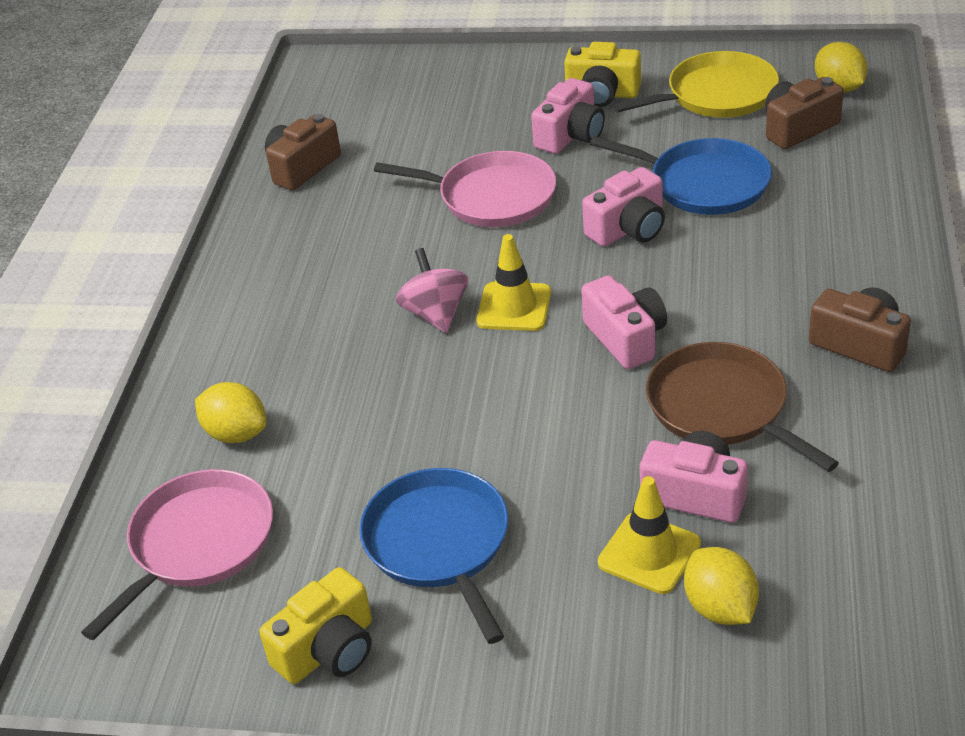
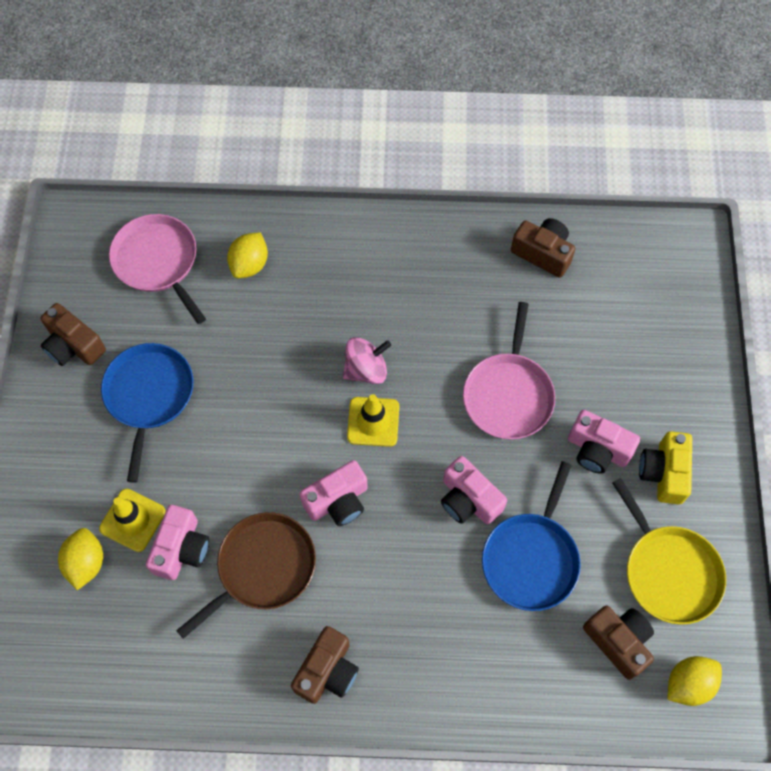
camera: 80 degrees right, 25 degrees up
pink pan [81,469,273,640] -> pink pan turned 150 degrees counterclockwise [109,214,206,324]
yellow camera [260,567,372,684] -> brown camera [41,303,106,366]
blue pan [359,468,508,644] -> blue pan turned 60 degrees counterclockwise [101,343,194,483]
yellow lemon [684,547,759,625] -> yellow lemon turned 60 degrees counterclockwise [58,528,103,590]

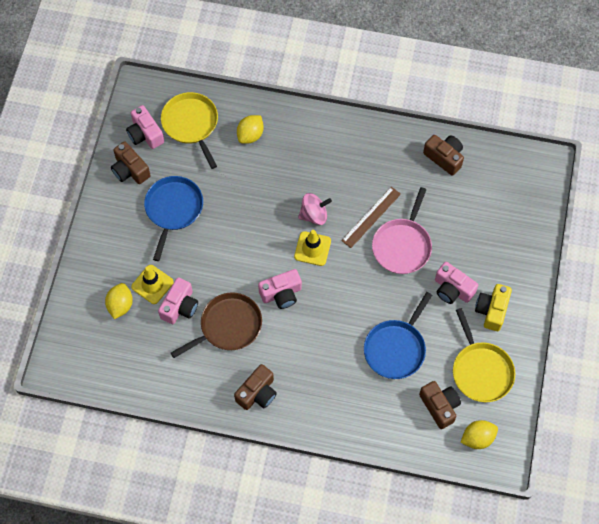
camera: 10 degrees right, 0 degrees up
pink pan [109,214,206,324] -> yellow pan [161,92,218,169]
pink camera [441,456,507,525] -> pink camera moved to [126,105,164,149]
none -> brown ruler [341,187,401,248]

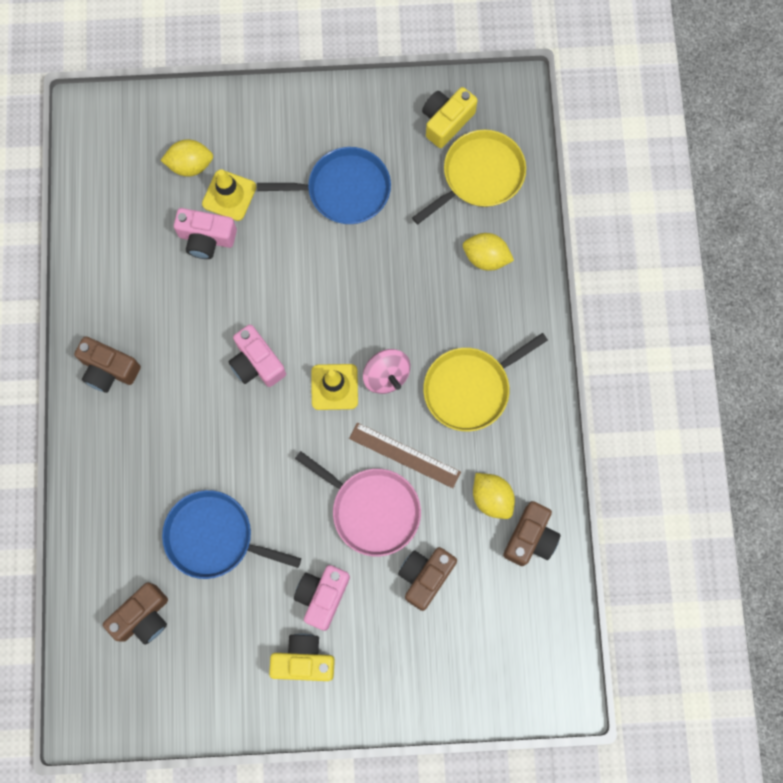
camera: 75 degrees right, 10 degrees up
brown camera [111,141,151,184] -> brown camera moved to [398,547,457,611]
pink camera [126,105,164,149] -> yellow camera [422,87,478,148]
brown pan [171,293,262,358] -> none
pink pan [372,187,432,274] -> pink pan turned 150 degrees counterclockwise [295,451,421,557]
yellow pan [453,308,515,402] -> yellow pan moved to [423,333,548,431]
yellow lemon [461,420,498,449] -> yellow lemon moved to [473,473,515,519]

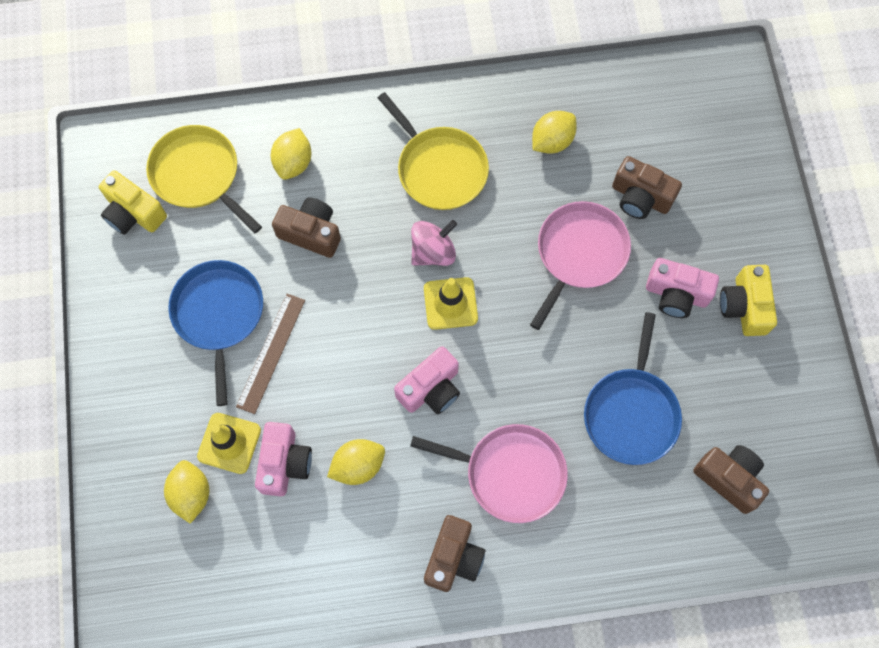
camera: 95 degrees left, 5 degrees down
brown ruler [349,423,461,488] -> brown ruler moved to [236,294,305,414]
brown camera [503,501,560,566] -> brown camera moved to [272,197,341,258]
none -> yellow lemon [327,439,385,485]
none -> pink pan [410,424,568,523]

